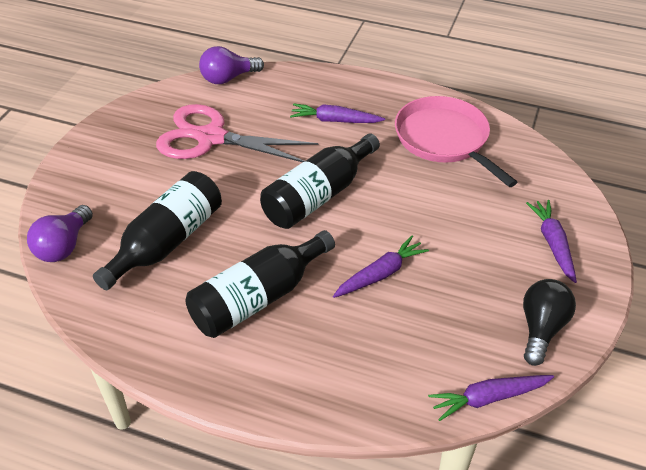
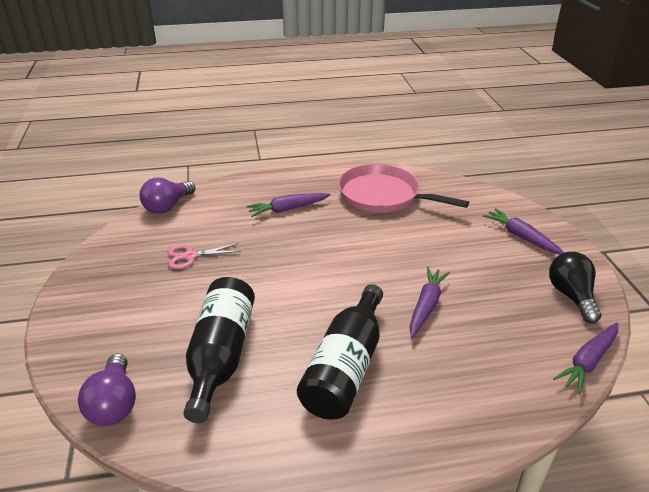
camera: 30 degrees left, 10 degrees down
pink scissors [156,104,318,162] -> pink scissors [167,243,241,269], size x0.47
black bottle [260,133,380,229] -> none

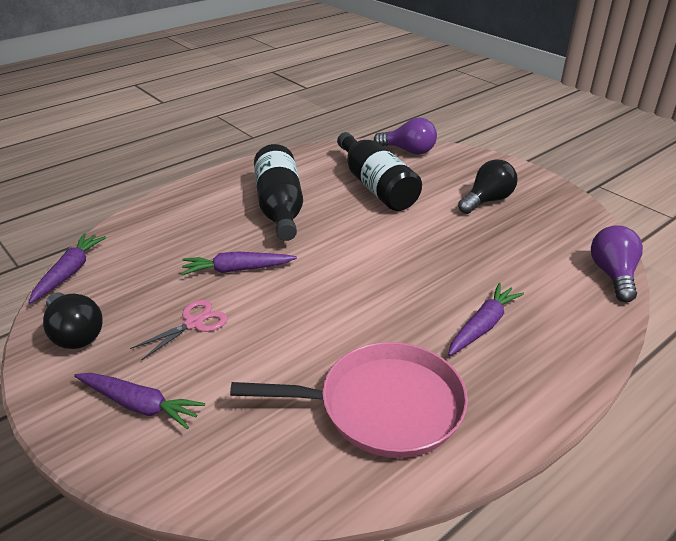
camera: 150 degrees right, 0 degrees up
purple light bulb [78,354,136,426] -> purple light bulb turned 150 degrees clockwise [374,118,437,155]
pink scissors [167,243,241,269] -> pink scissors moved to [130,300,228,361]
purple carrot [410,267,450,338] -> purple carrot turned 90 degrees clockwise [181,252,297,275]
none -> black light bulb [458,159,517,214]

